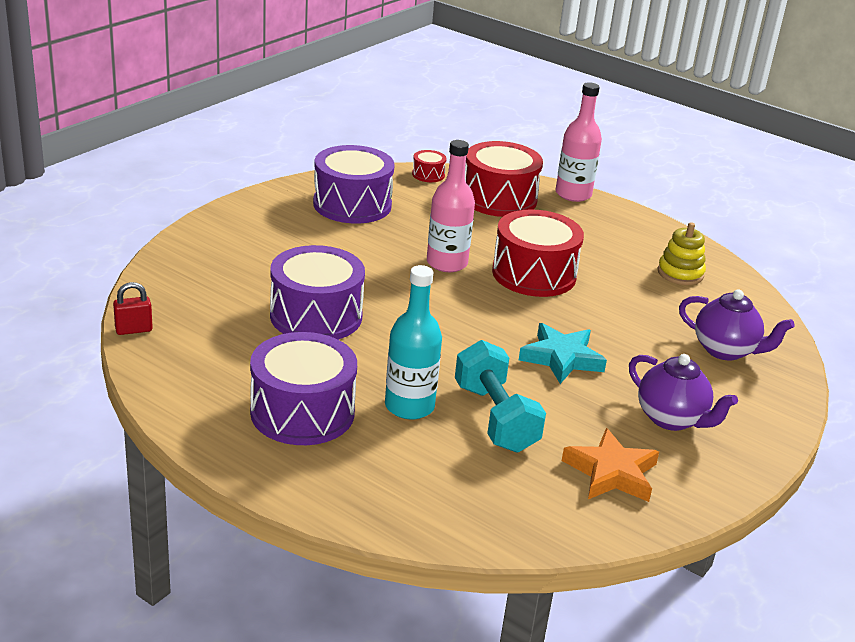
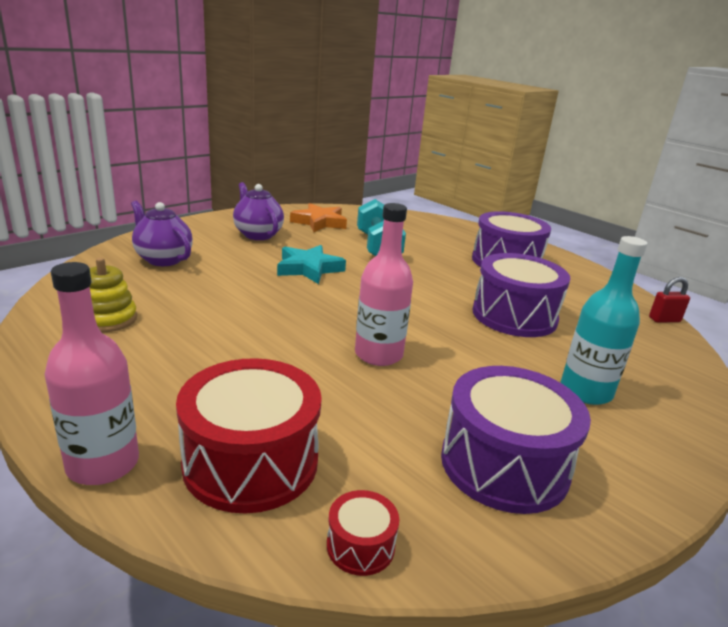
camera: 170 degrees left, 5 degrees down
turquoise bottle [385,265,442,420] -> turquoise bottle moved to [561,236,647,405]
red drum [492,209,584,297] -> none

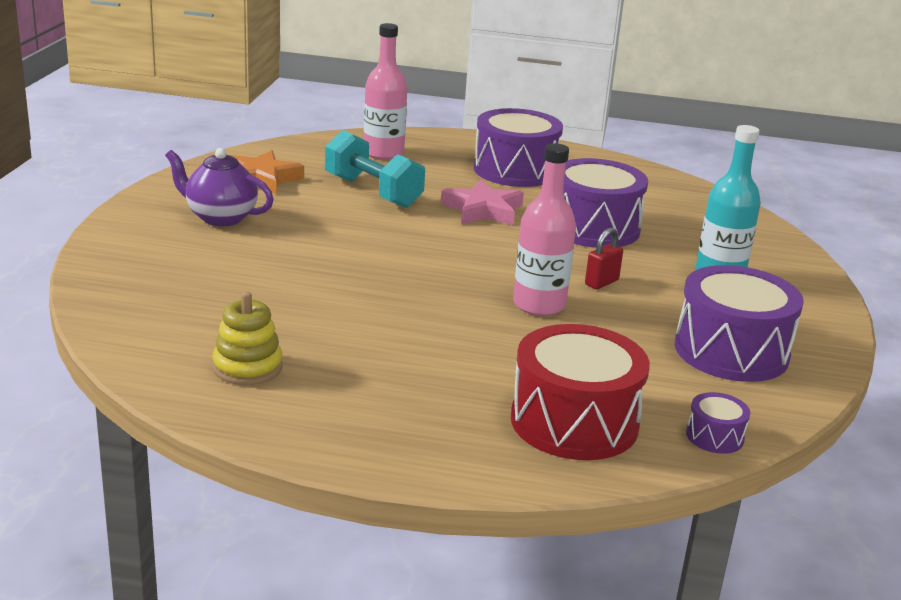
camera: 35 degrees left, 0 degrees up
pink bottle [45,262,139,485] -> pink bottle moved to [364,23,407,160]
purple teapot [131,201,193,266] -> none
turquoise star [277,245,346,284] -> none
red drum [327,490,399,576] -> purple drum [686,392,750,454]
red padlock [649,277,690,323] -> red padlock moved to [585,228,623,289]
none -> pink star [441,179,524,226]

